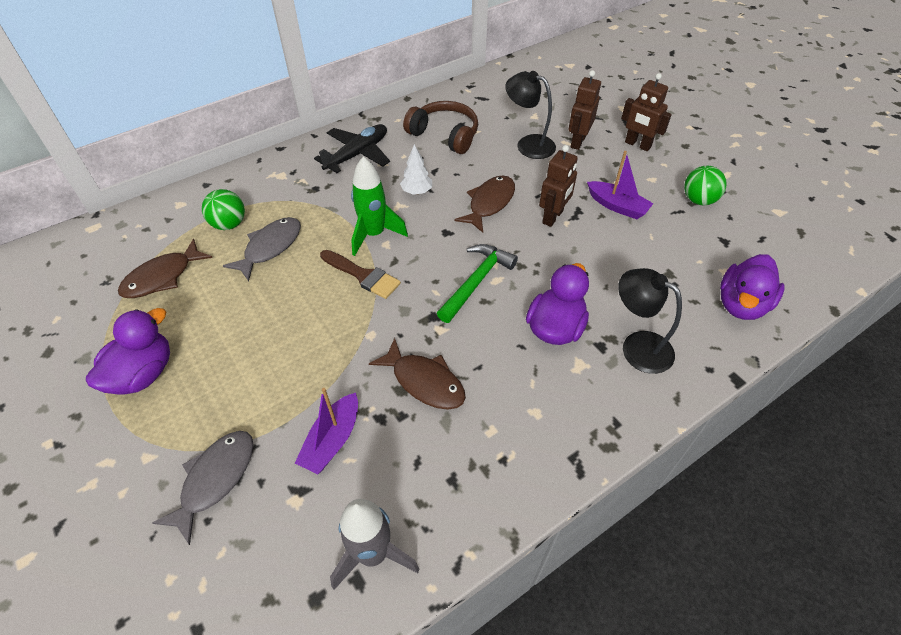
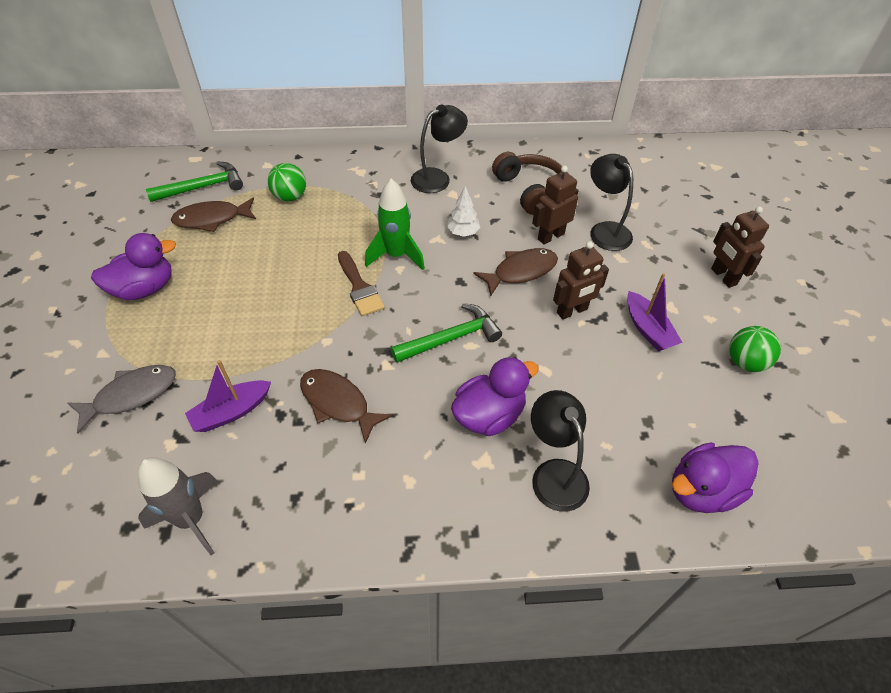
camera: 30 degrees right, 0 degrees up
grey fish [223,217,301,281] -> none
black plane [314,124,390,173] -> black lamp [411,105,468,193]
brown fish [369,338,466,410] -> brown fish turned 150 degrees clockwise [300,369,393,444]
brown robot [568,70,601,150] -> brown robot moved to [532,166,579,245]
none -> green hammer [146,162,243,202]

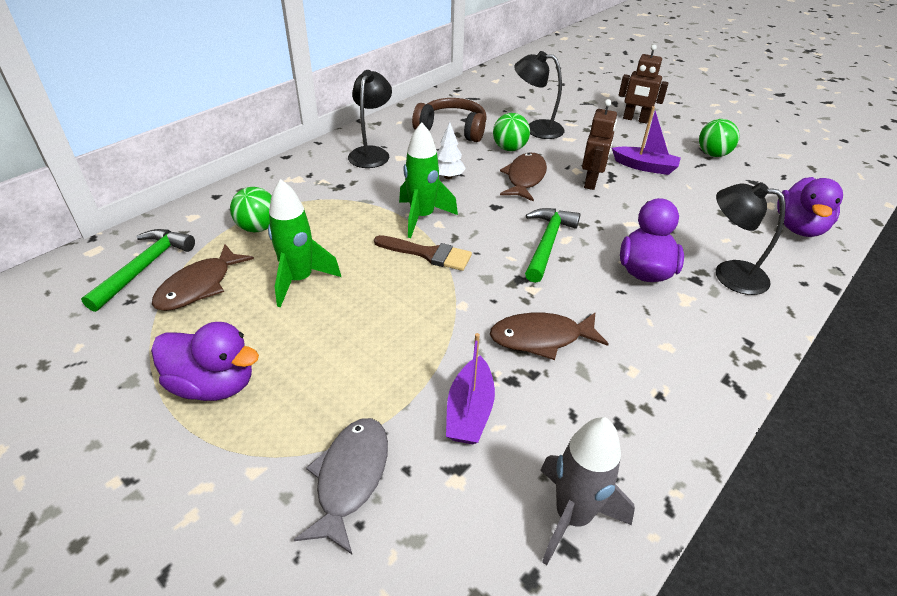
camera: 45 degrees left, 10 degrees down
purple duck [91,233,176,300] -> purple duck turned 90 degrees clockwise [151,322,259,401]
brown robot [532,166,579,245] -> green ball [493,113,530,151]
none -> green rocket [268,179,341,307]

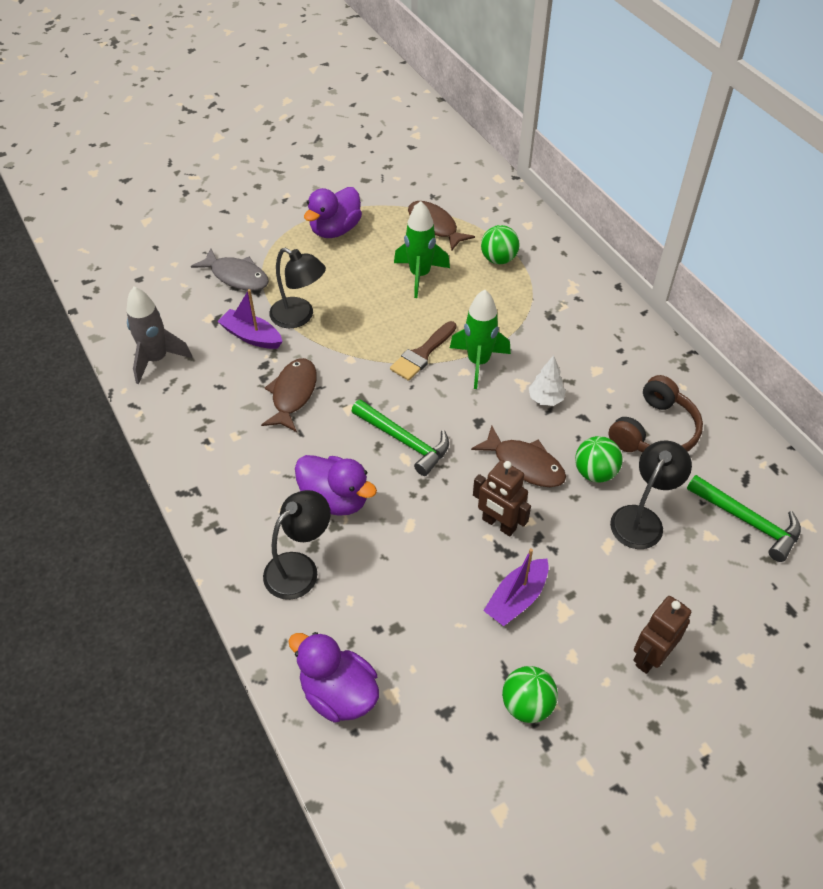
camera: 110 degrees right, 10 degrees up
green hammer [81,229,195,312] -> green hammer moved to [687,475,801,562]
black lamp [348,70,392,168] -> black lamp moved to [269,248,326,328]

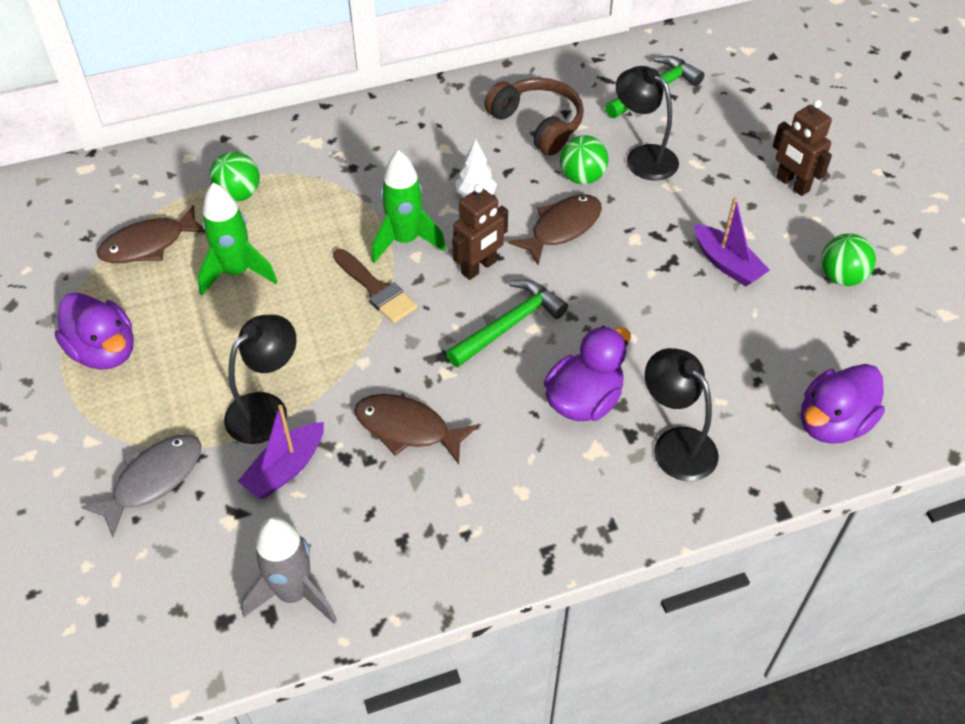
camera: 80 degrees left, 0 degrees up
brown robot [473,460,531,536] -> brown robot moved to [452,184,508,280]

